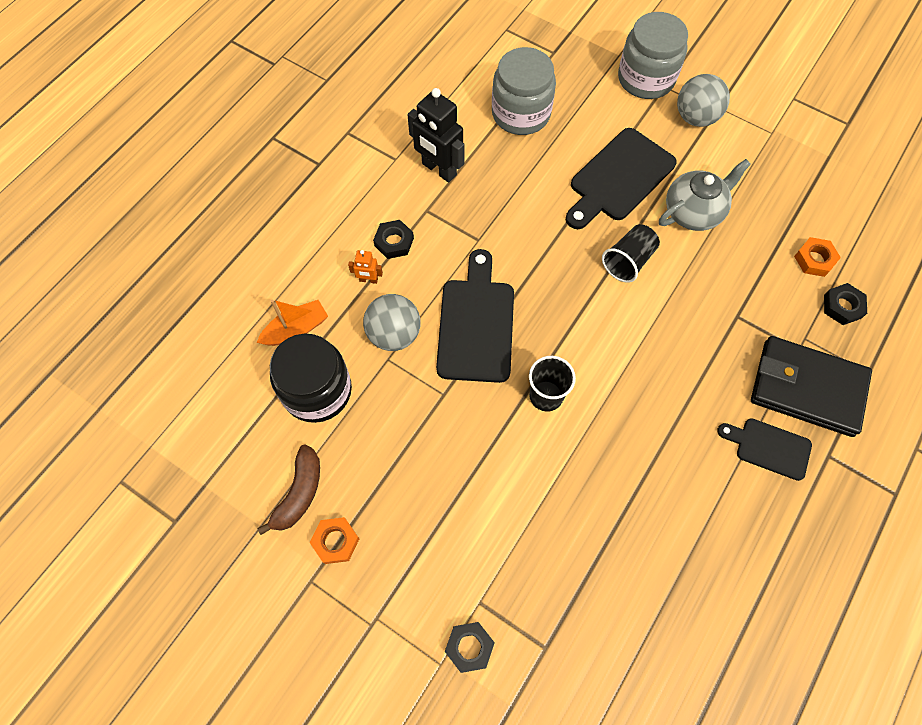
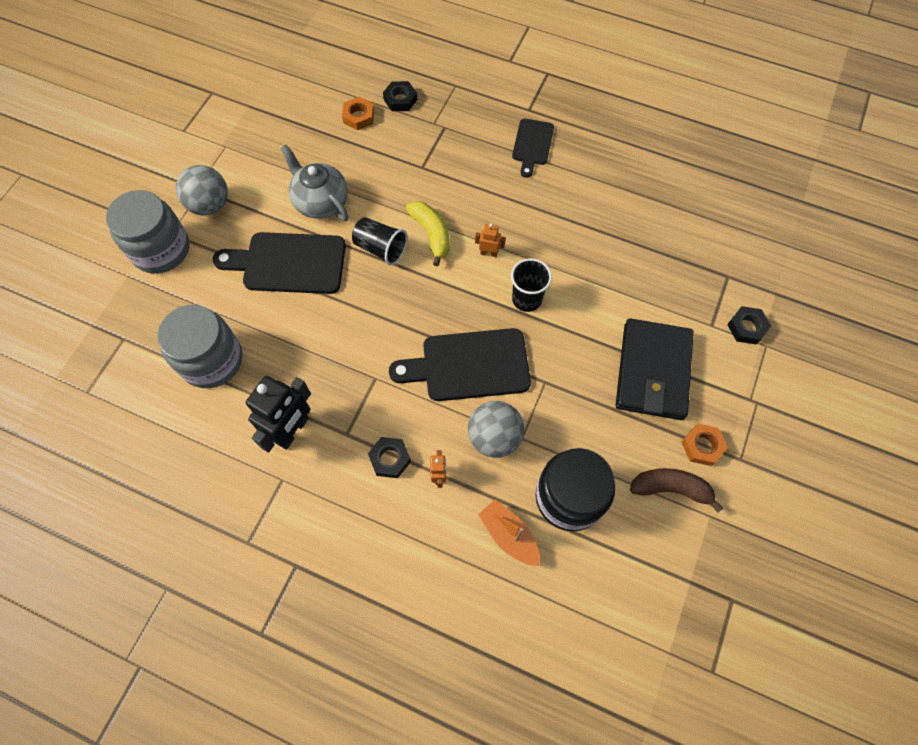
camera: 100 degrees left, 0 degrees up
black cutting board [566,128,677,229] -> black cutting board turned 150 degrees clockwise [213,232,346,294]
black wallet [751,336,872,437] -> black wallet moved to [616,318,694,420]
none -> yellow banana [406,201,450,267]
none -> orange robot [475,223,506,257]

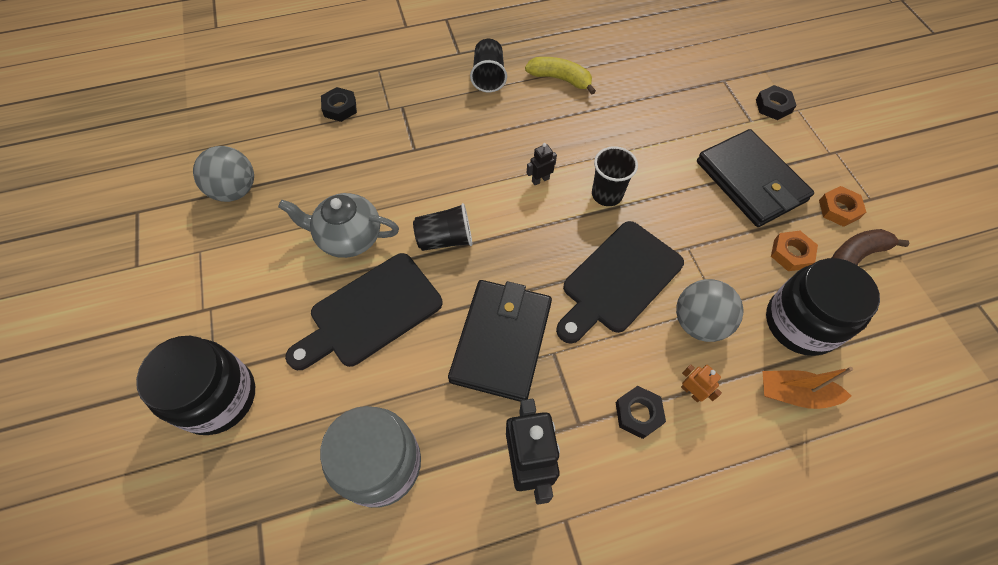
camera: 40 degrees left, 5 degrees down
grey jar [106,190,190,274] -> black jar [136,336,255,435]
grey ball [176,165,228,216] -> grey ball moved to [193,146,254,202]
orange nut [342,97,374,130] -> orange nut moved to [771,231,818,271]
yellow banana [406,201,450,267] -> yellow banana moved to [525,57,596,95]
orange robot [475,223,506,257] -> black robot [527,143,557,185]
black cutting board [512,119,554,178] -> black cup [470,39,507,92]
none -> black wallet [448,280,552,402]

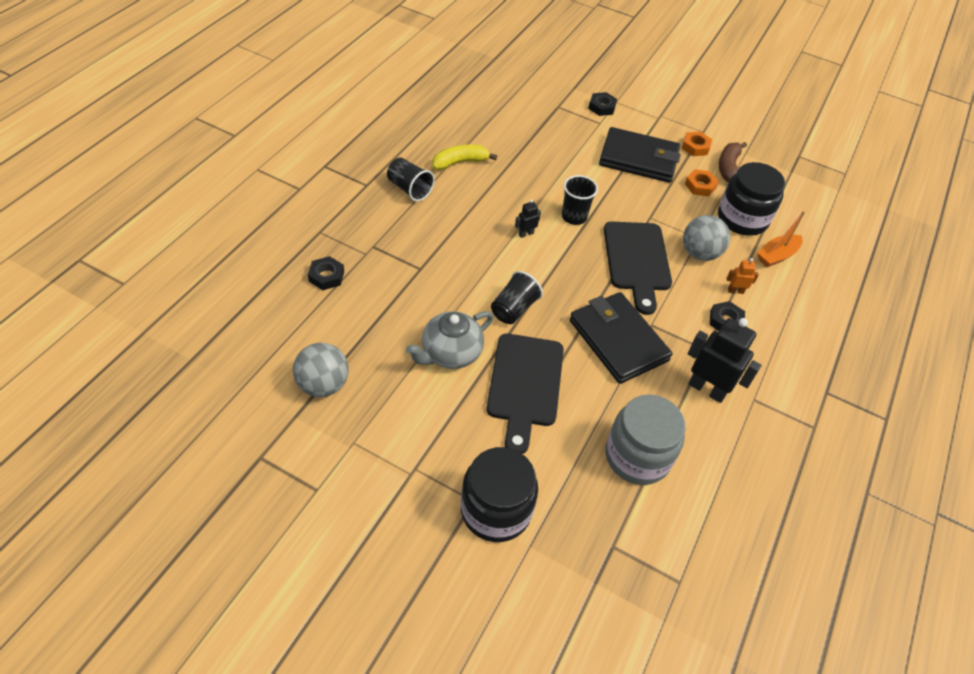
camera: 50 degrees left, 10 degrees down
black robot [527,143,557,185] -> black robot turned 45 degrees clockwise [515,199,541,238]

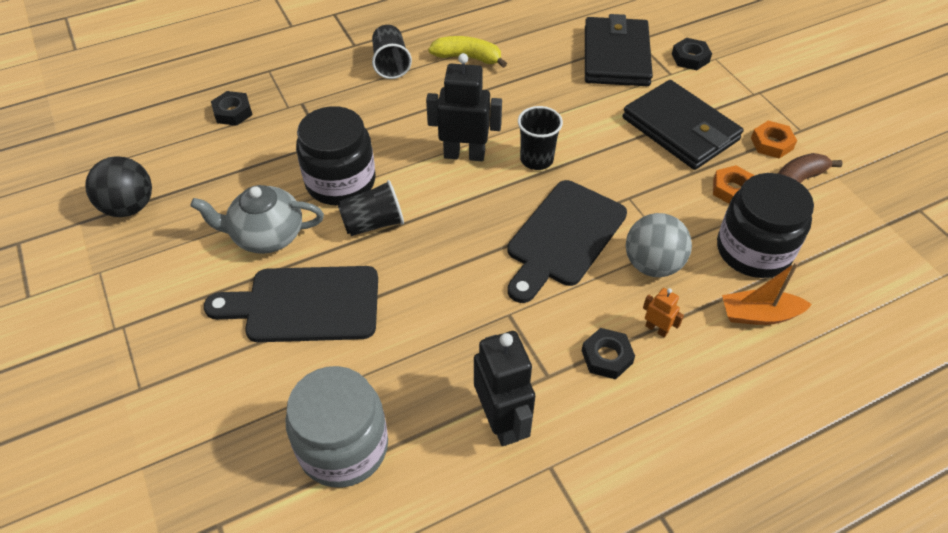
camera: 40 degrees right, 0 degrees up
grey ball [293,343,349,397] -> black ball [85,156,152,217]
black jar [461,447,538,542] -> black jar moved to [296,106,375,205]
black cutting board [487,334,564,454] -> black cutting board turned 45 degrees clockwise [204,266,378,342]
black robot [515,199,541,238] -> black robot [426,53,502,161], size x2.13
black wallet [570,292,673,384] -> black wallet moved to [585,14,653,86]

